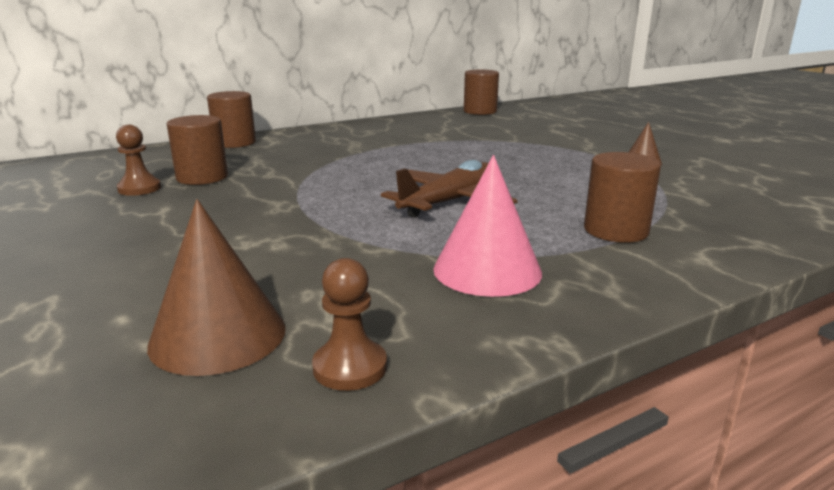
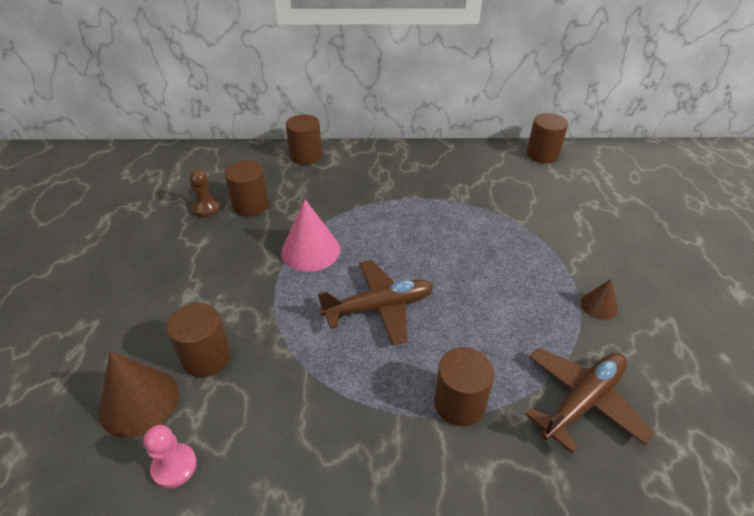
camera: 30 degrees right, 20 degrees up
brown pawn [312,258,387,391] -> pink pawn [144,425,197,488]
pink cone [433,155,542,297] -> pink cone moved to [281,199,340,272]
none -> brown cylinder [167,303,230,377]
none -> brown plane [525,348,654,454]

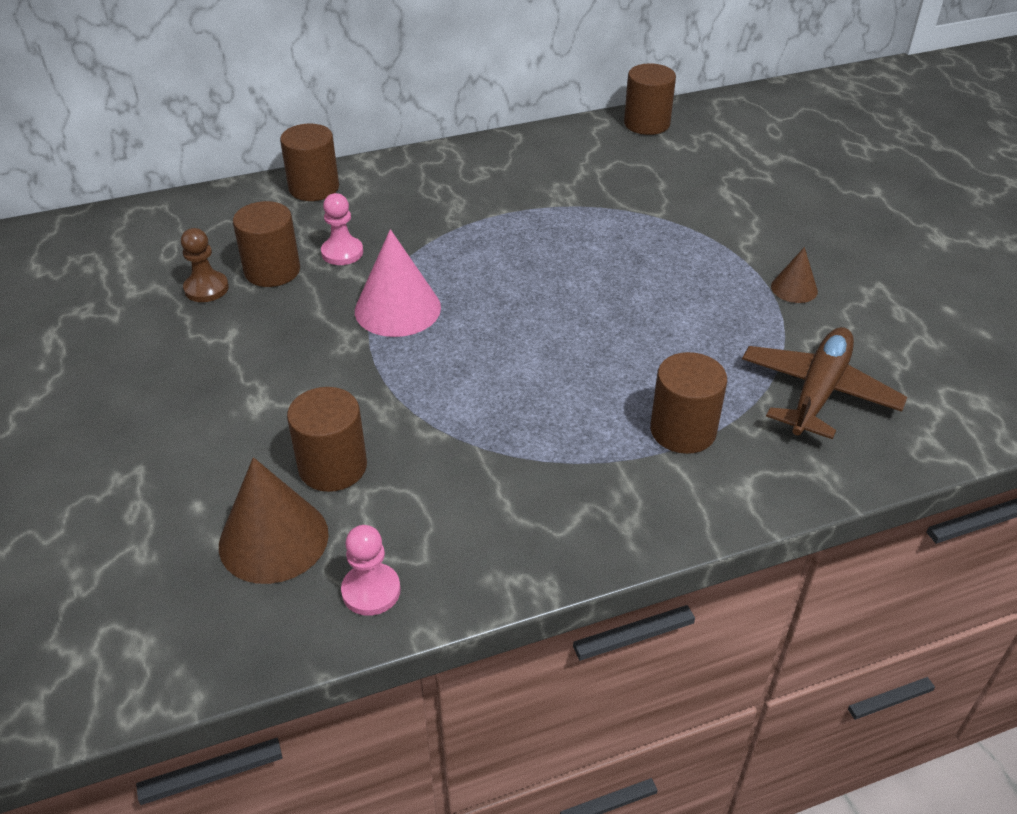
camera: 20 degrees left, 0 degrees up
brown plane [318,260,434,345] -> none
none -> pink pawn [321,193,363,265]

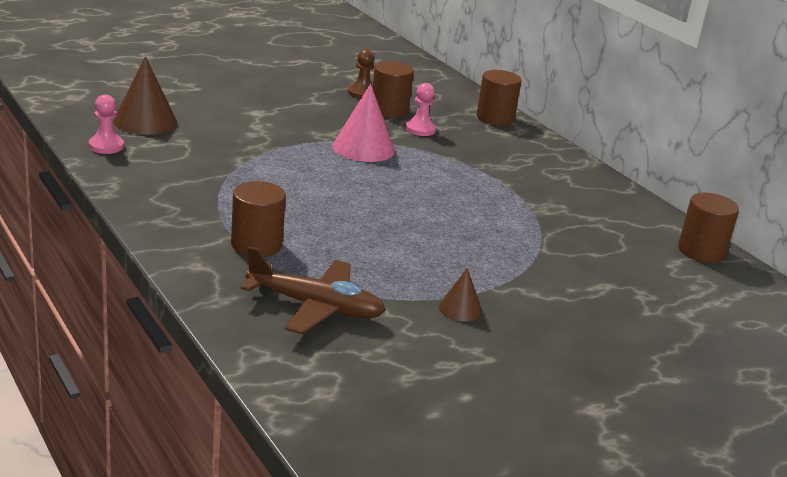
camera: 75 degrees right, 15 degrees down
brown cylinder [287,387,367,492] -> none

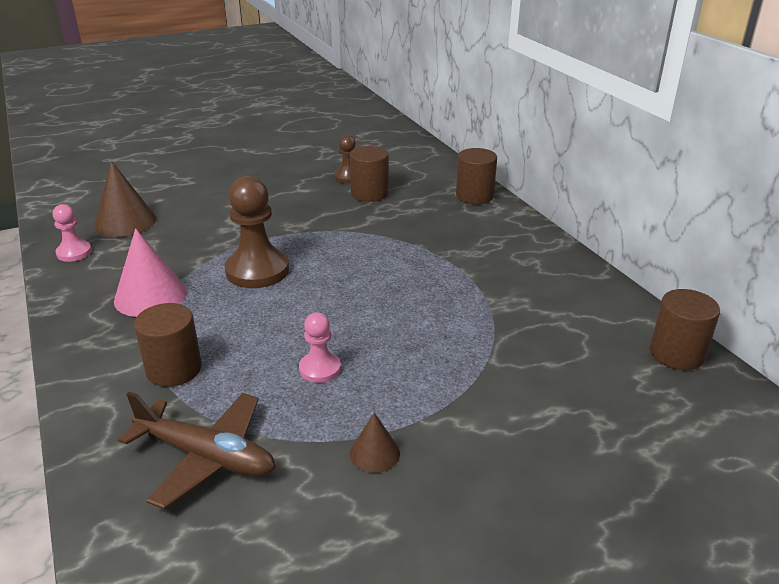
camera: 10 degrees right, 5 degrees up
pink cone [333,84,395,162] -> pink cone moved to [114,228,187,317]
pink pawn [405,83,436,136] -> pink pawn moved to [299,312,341,383]
none -> brown pawn [225,176,289,288]

